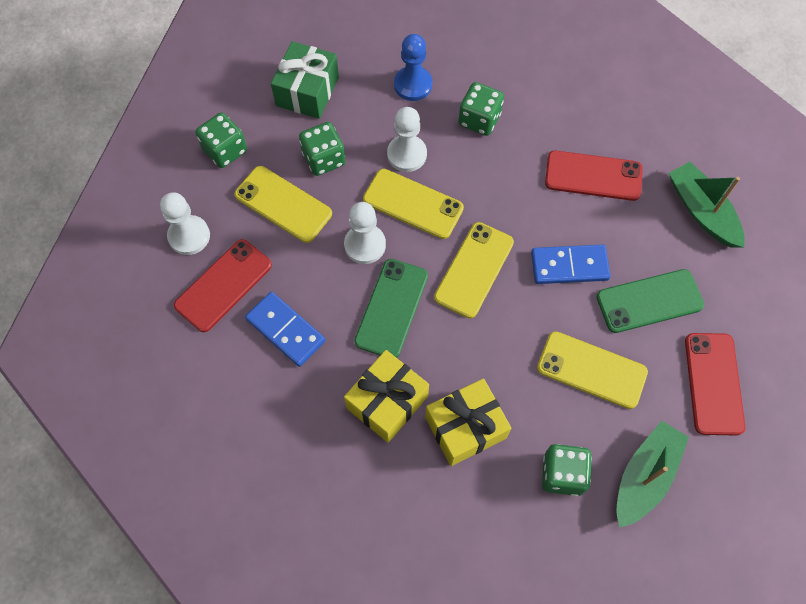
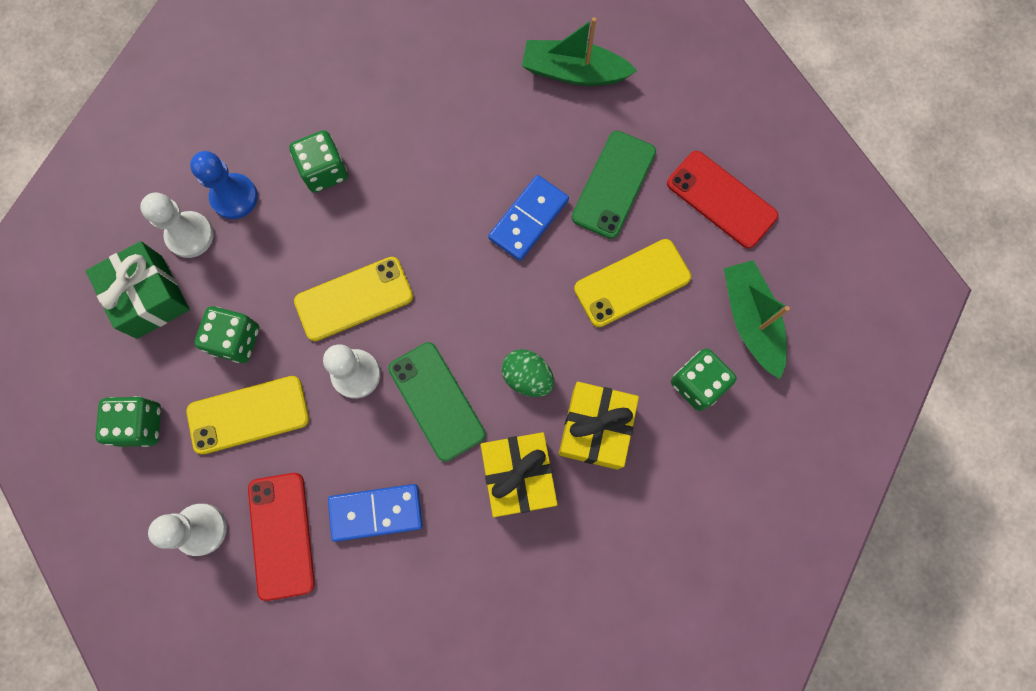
camera: 50 degrees left, 10 degrees up
white pawn [387,107,427,172] -> white pawn moved to [140,193,214,258]
yellow phone [434,222,514,318] -> none
red phone [545,151,643,201] -> none
none -> green egg [501,349,554,397]

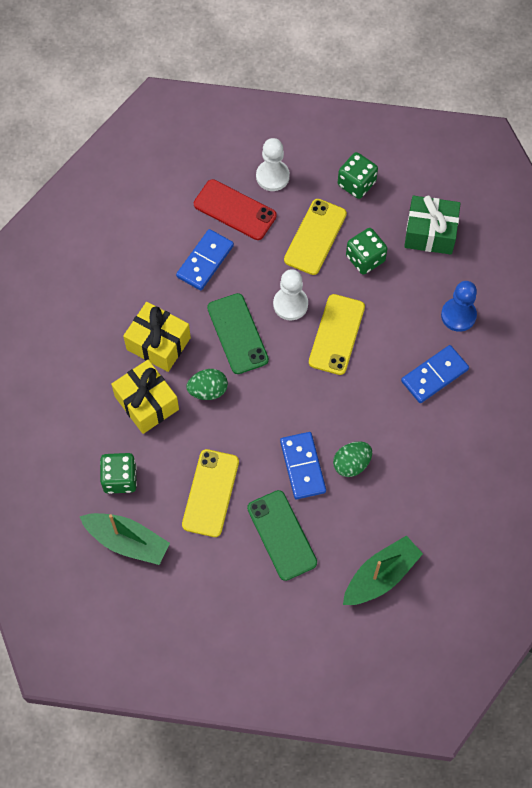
camera: 130 degrees right, 10 degrees down
white pawn [140,193,214,258] -> none
green dice [289,130,348,193] -> blue domino [401,345,469,403]
green phone [388,342,486,462] -> green phone turned 60 degrees clockwise [207,293,269,374]
red phone [667,151,778,249] -> none
none -> green egg [333,441,372,477]

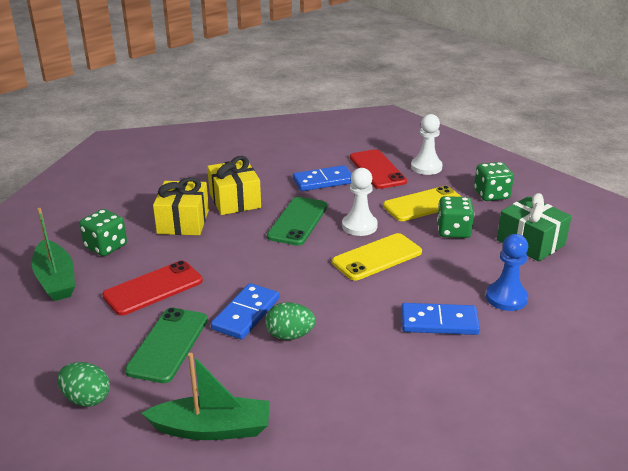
camera: 40 degrees right, 35 degrees down
yellow phone [182,449,239,537] -> red phone [102,261,203,316]
green egg [186,369,228,400] -> green egg moved to [57,362,110,407]

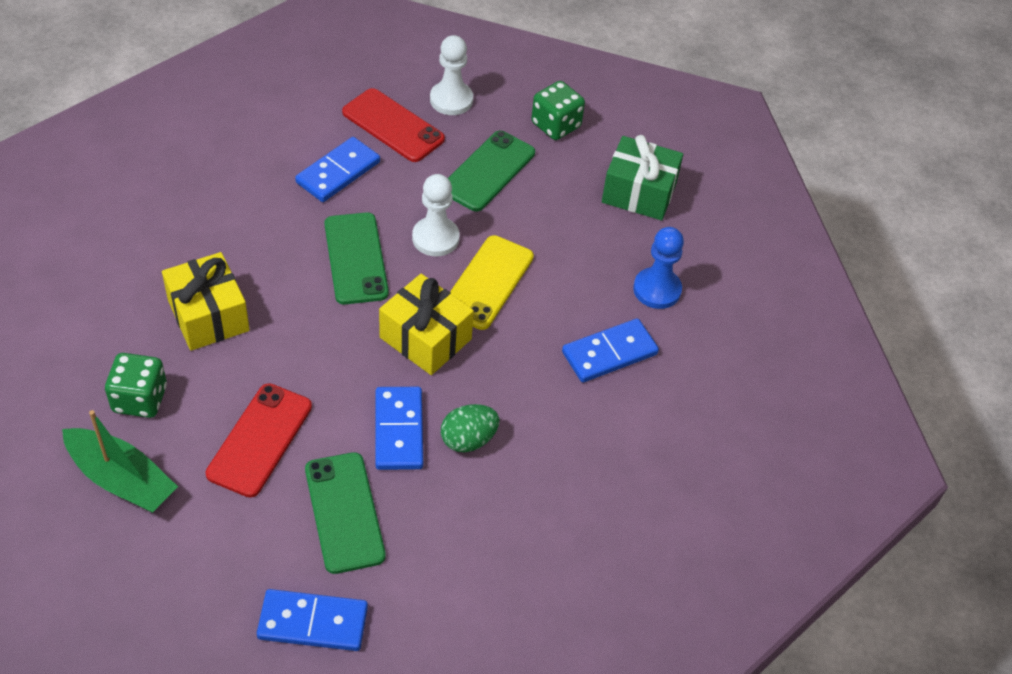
camera: 35 degrees left, 20 degrees up
green egg [57,362,110,407] -> blue domino [257,589,368,651]
green boat [141,353,270,440] -> none
yellow gift [207,156,261,215] -> yellow gift moved to [379,274,474,375]
yellow phone [383,186,462,221] -> green phone [448,131,535,211]
green dice [437,196,474,238] -> none

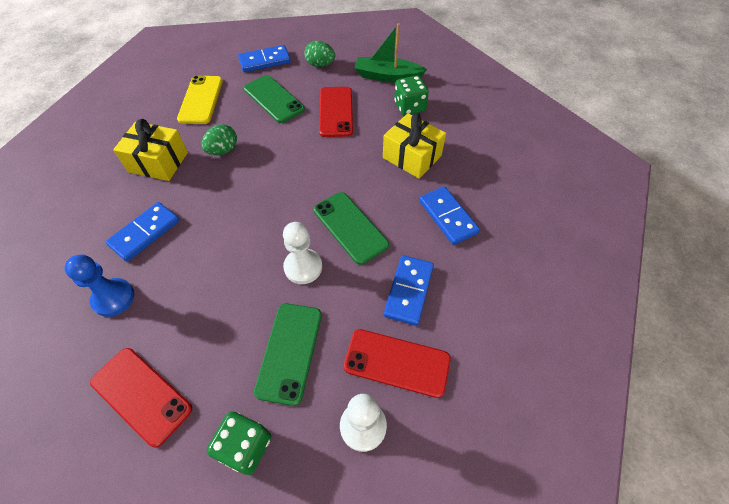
camera: 160 degrees right, 5 degrees up
blue domino [375,387,423,470] -> blue domino moved to [419,186,480,245]
yellow gift [379,274,474,375] -> yellow gift moved to [113,119,188,181]
yellow phone [450,235,534,330] -> yellow phone moved to [177,75,223,124]
green gift [602,135,683,220] -> red phone [90,348,192,447]
none -> green egg [304,41,335,67]

